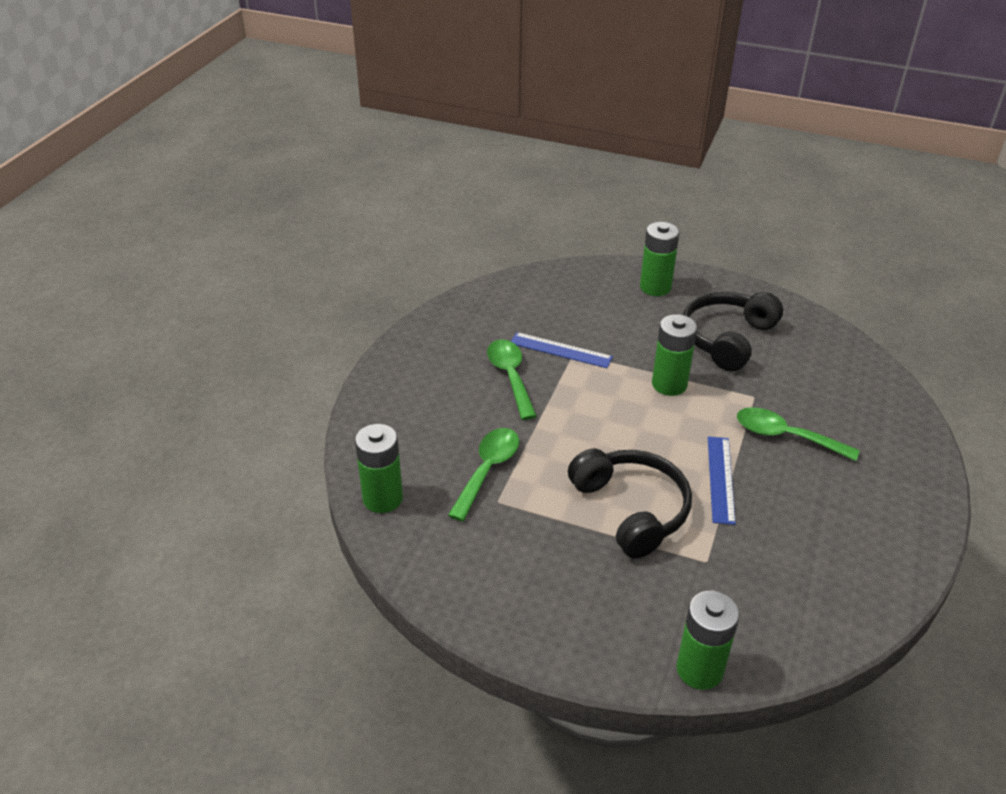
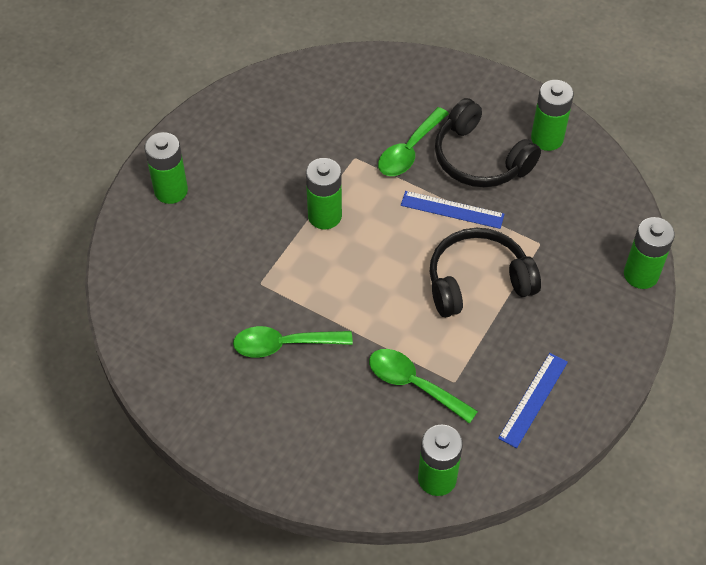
camera: 80 degrees left, 15 degrees up
blue ruler [511,332,613,368] -> blue ruler moved to [498,353,568,448]
black headphones [683,292,783,371] -> black headphones moved to [435,98,541,188]
none -> green battery [531,80,574,151]

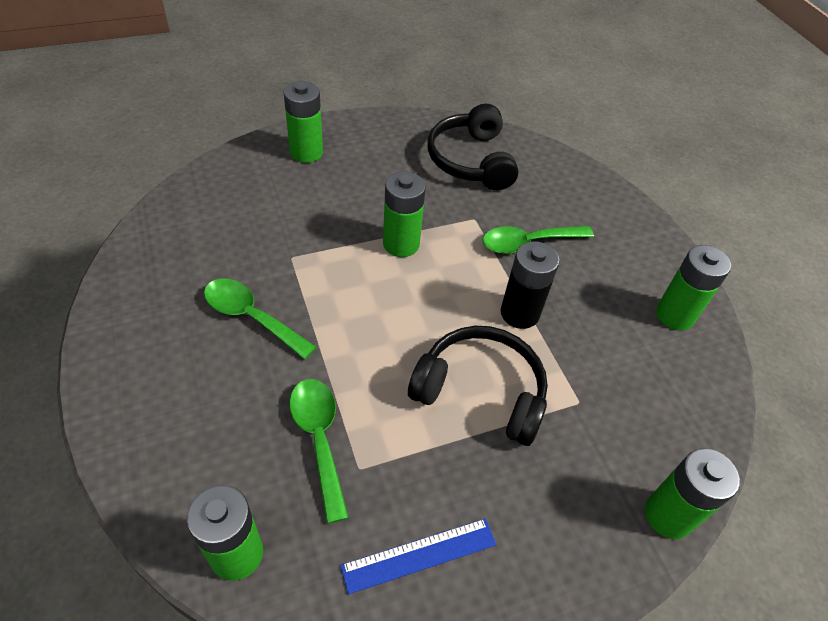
camera: 35 degrees right, 5 degrees down
blue ruler [401,191,505,229] -> black battery [501,241,560,329]
black headphones [435,98,541,188] -> black headphones moved to [428,104,518,190]

